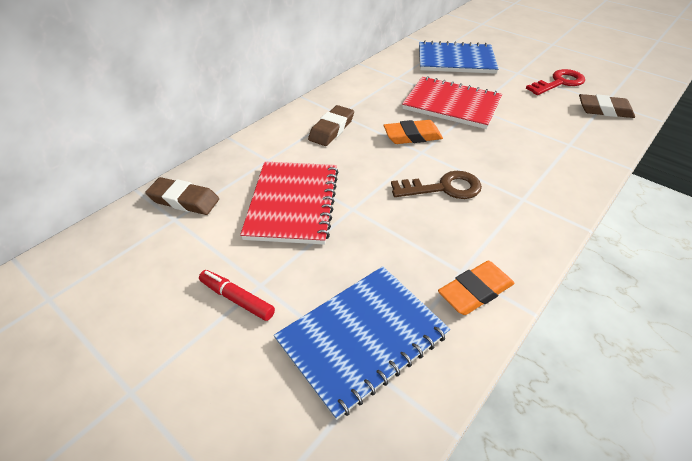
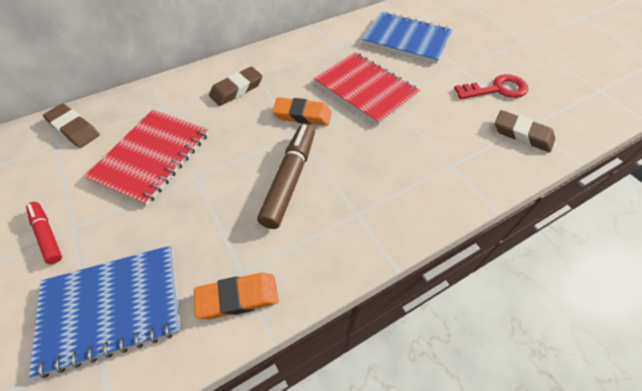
camera: 20 degrees right, 10 degrees up
brown key [391,171,482,199] -> brown marker [257,123,315,229]

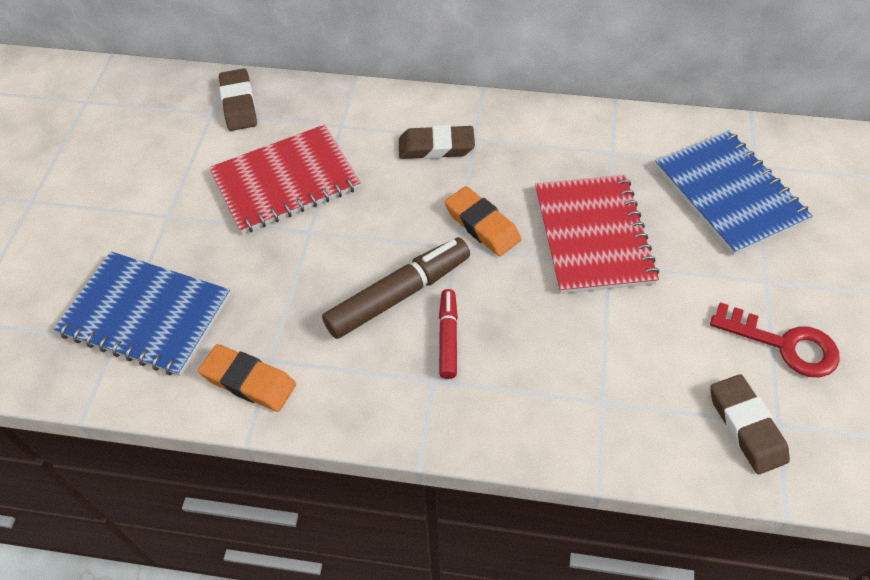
camera: 40 degrees right, 0 degrees up
red marker [26,202,62,264] -> red marker moved to [439,289,458,379]

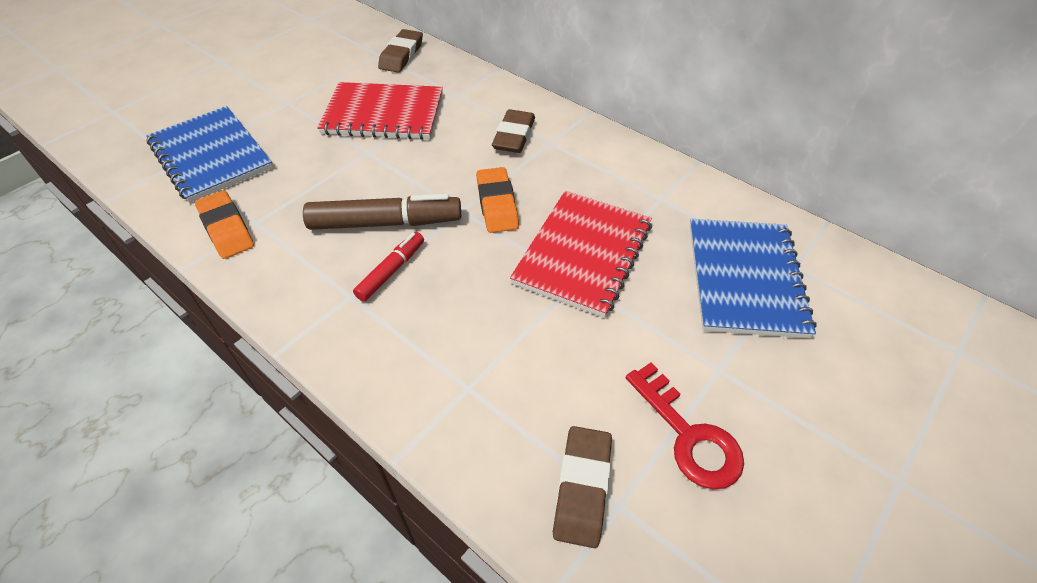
camera: 30 degrees right, 5 degrees down
brown eraser [399,125,475,159] -> brown eraser turned 75 degrees clockwise [492,109,535,153]

